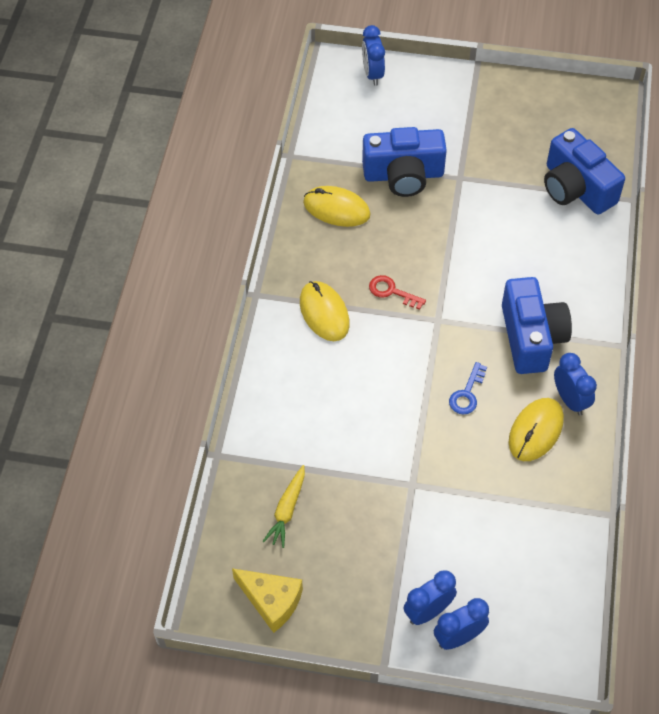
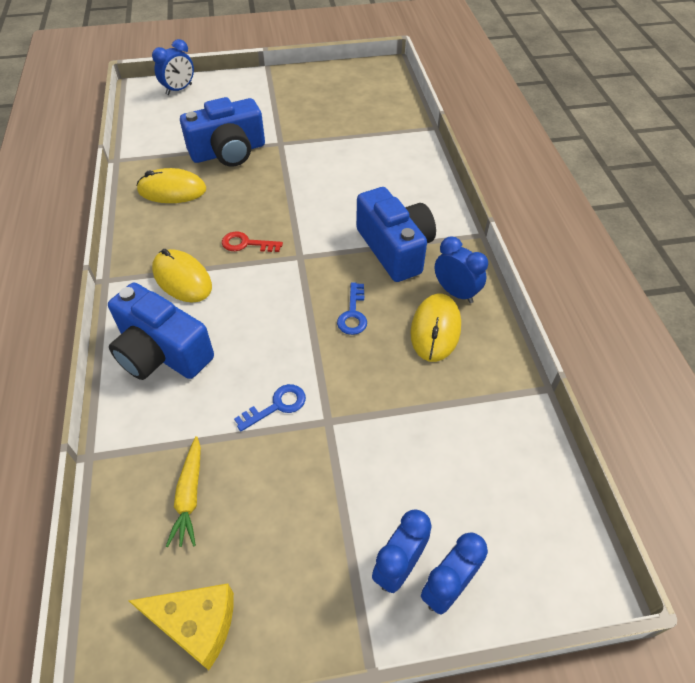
camera: 20 degrees left, 5 degrees down
blue clock [362,25,385,86] -> blue clock turned 105 degrees counterclockwise [152,39,194,95]
blue camera [544,128,625,214] -> blue camera moved to [108,282,214,380]
none -> blue key [234,384,306,431]

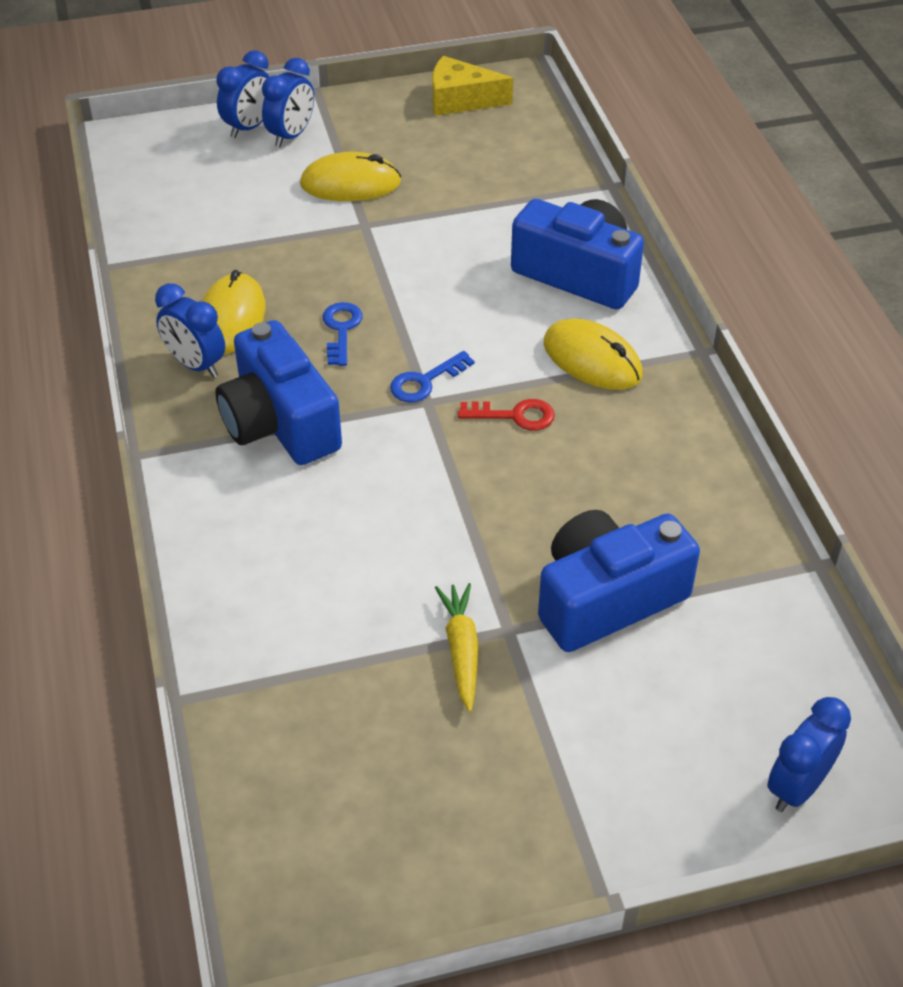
camera: 175 degrees right, 5 degrees down
yellow mouse [137,168,206,203] -> yellow mouse moved to [300,152,401,201]
yellow carrot [166,436,201,547] -> yellow carrot moved to [435,583,479,712]
blue key [234,384,306,431] -> blue key moved to [390,351,475,402]

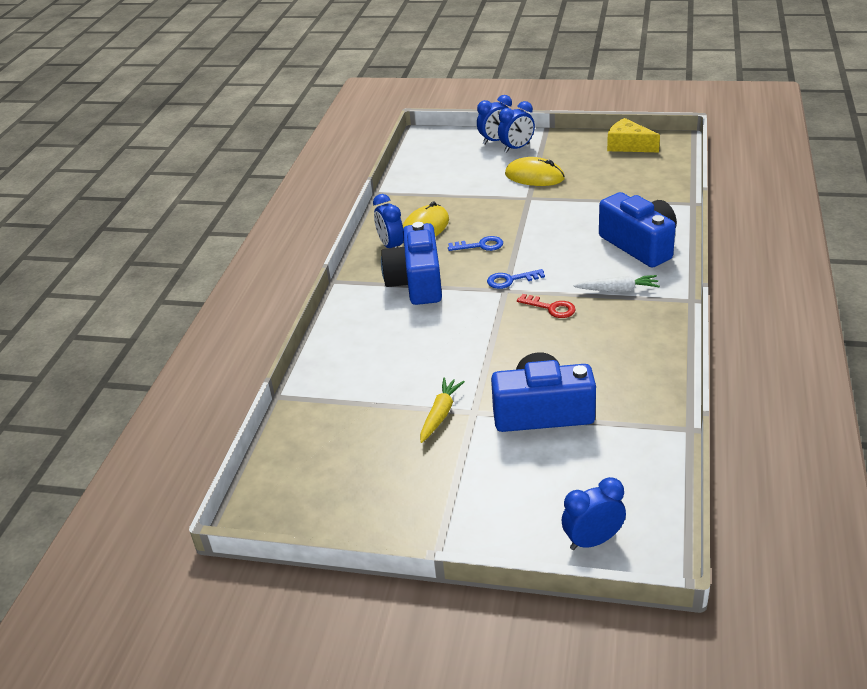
camera: 30 degrees right, 10 degrees down
blue key [323,302,363,366] -> blue key turned 60 degrees clockwise [448,236,503,251]
yellow mouse [543,319,643,390] -> white carrot [573,275,660,292]

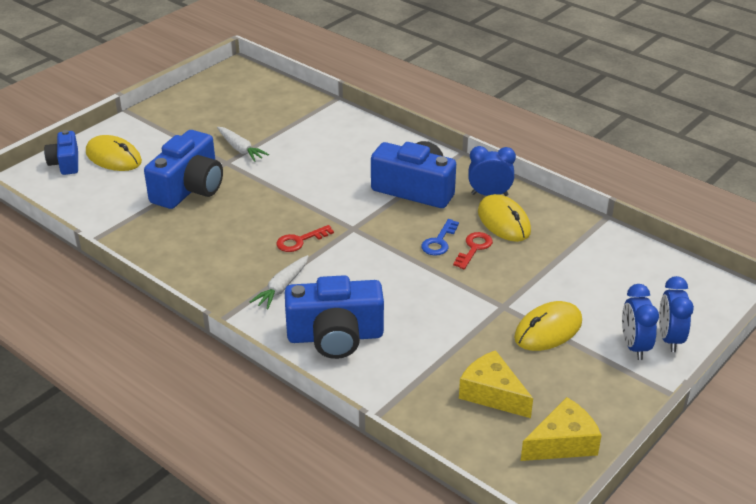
camera: 115 degrees right, 0 degrees up
yellow carrot [420,378,465,443] -> white carrot [217,127,269,162]
blue key [487,269,545,289] -> none
blue clock [561,477,626,550] -> blue camera [44,130,78,175]
none -> yellow mouse [86,135,142,171]
none -> red key [453,232,493,269]
none -> yellow cheese [459,350,533,418]

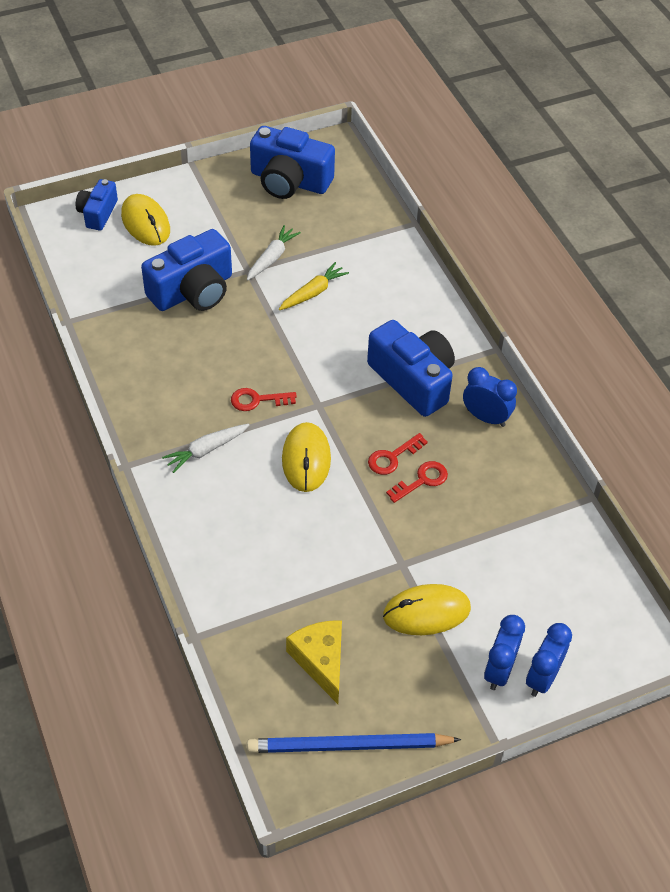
camera: 25 degrees right, 15 degrees up
white carrot [217,127,269,162] -> white carrot turned 135 degrees counterclockwise [247,225,301,281]
blue camera [285,275,384,359] -> blue camera moved to [250,126,335,199]
blue key [421,219,459,256] -> red key [368,433,428,475]
yellow mouse [478,194,531,242] -> yellow mouse moved to [282,422,331,492]
yellow cheese [521,397,602,461] -> blue pencil [247,733,461,753]
none -> yellow carrot [279,262,349,310]

